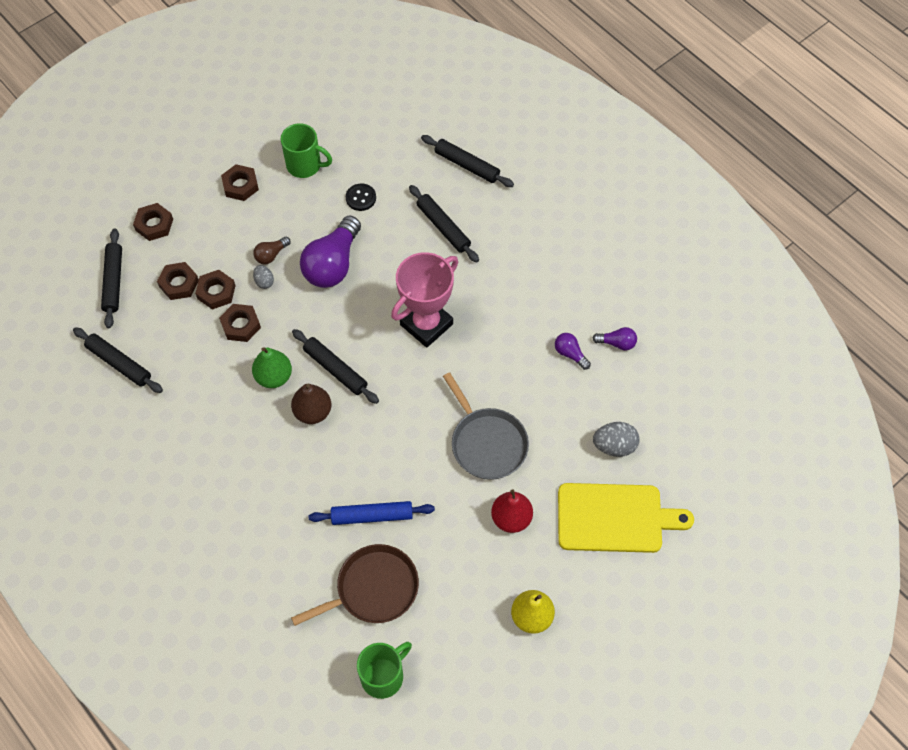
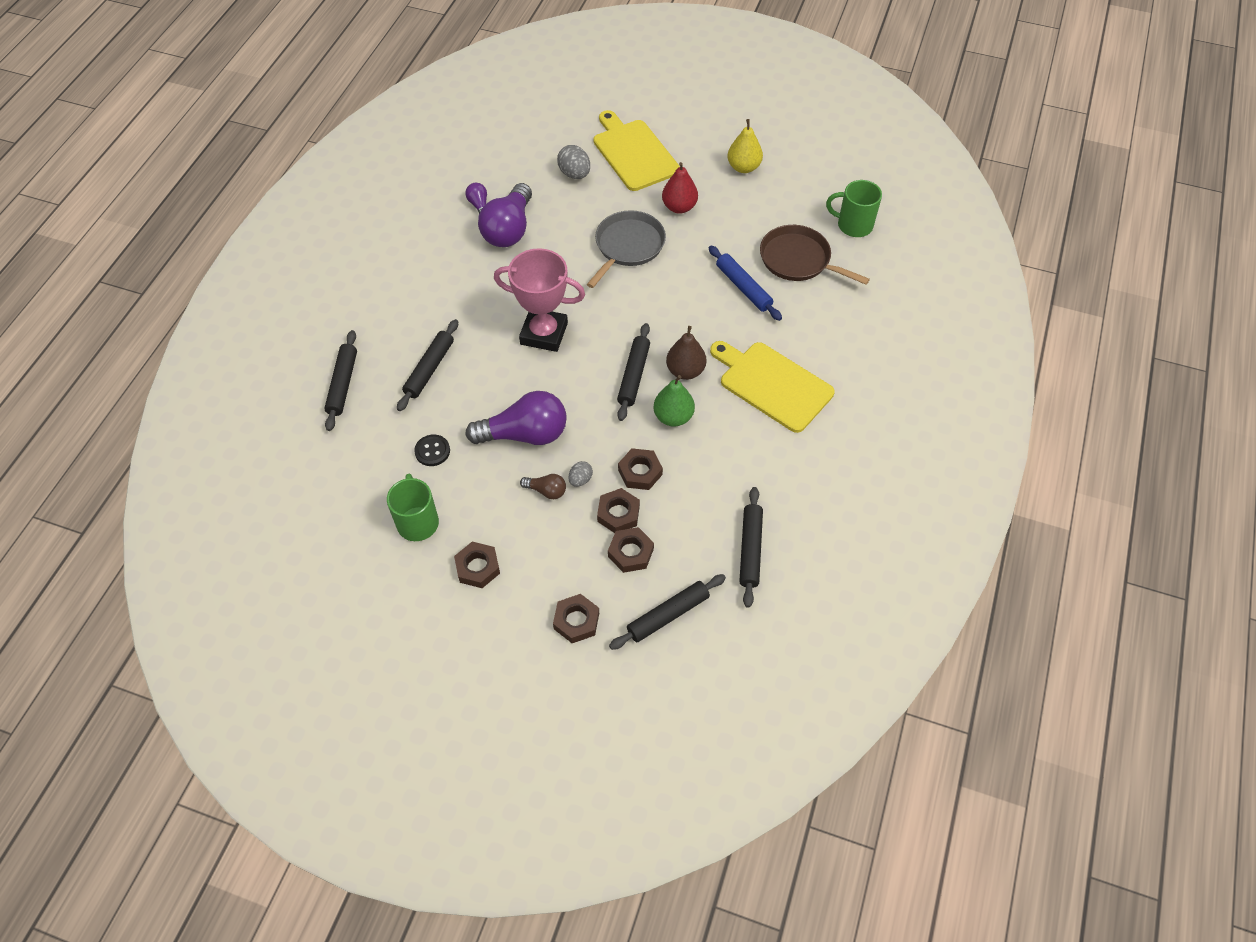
camera: 120 degrees left, 5 degrees down
purple light bulb [555,333,591,370] -> purple light bulb [478,183,532,247], size x2.16
none -> yellow cutting board [710,341,835,433]

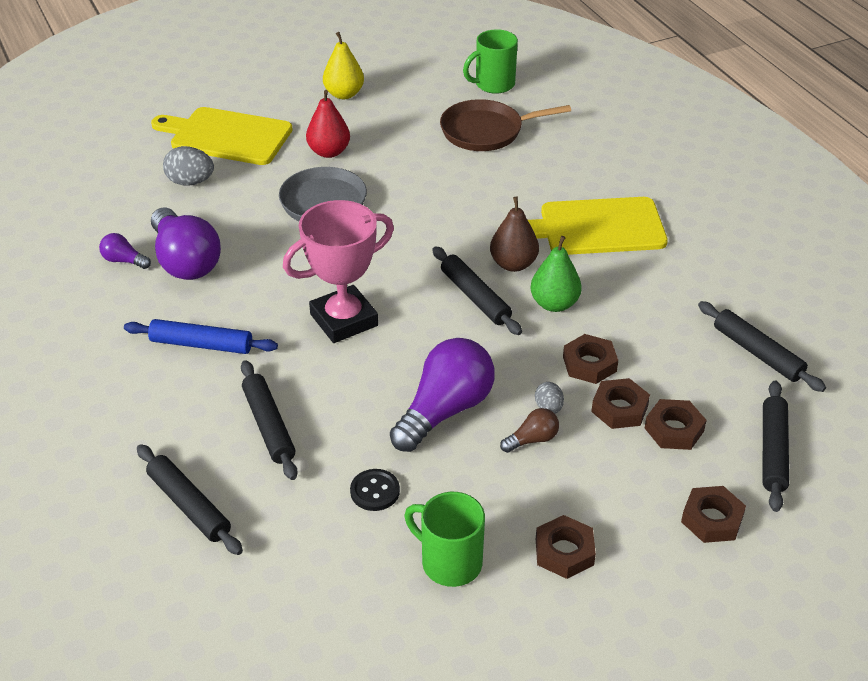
camera: 45 degrees left, 15 degrees down
blue rolling pin [709,246,782,321] -> blue rolling pin moved to [124,319,278,354]

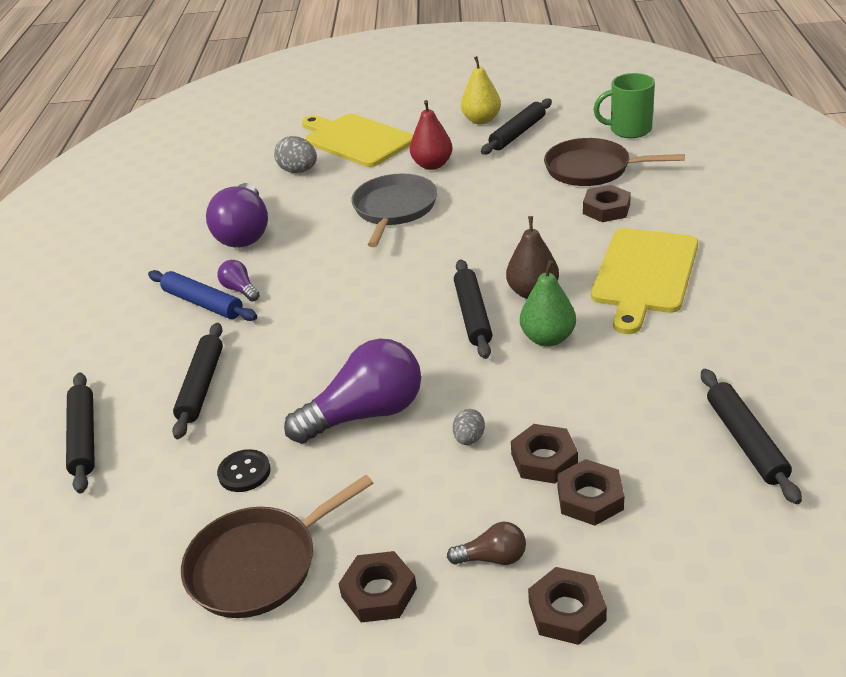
camera: 30 degrees right, 5 degrees down
purple light bulb [99,233,151,269] -> purple light bulb moved to [218,260,260,301]
pink trophy [283,200,394,343] -> none
green mug [405,492,485,587] -> brown pan [181,475,373,618]
brown light bulb [500,408,559,453] -> brown light bulb moved to [447,522,526,565]
yellow cutting board [528,197,668,255] -> yellow cutting board turned 90 degrees counterclockwise [591,228,698,334]
brown nut [563,334,618,384] -> brown nut moved to [583,185,631,222]
black rolling pin [763,381,789,512] -> black rolling pin moved to [481,98,552,154]

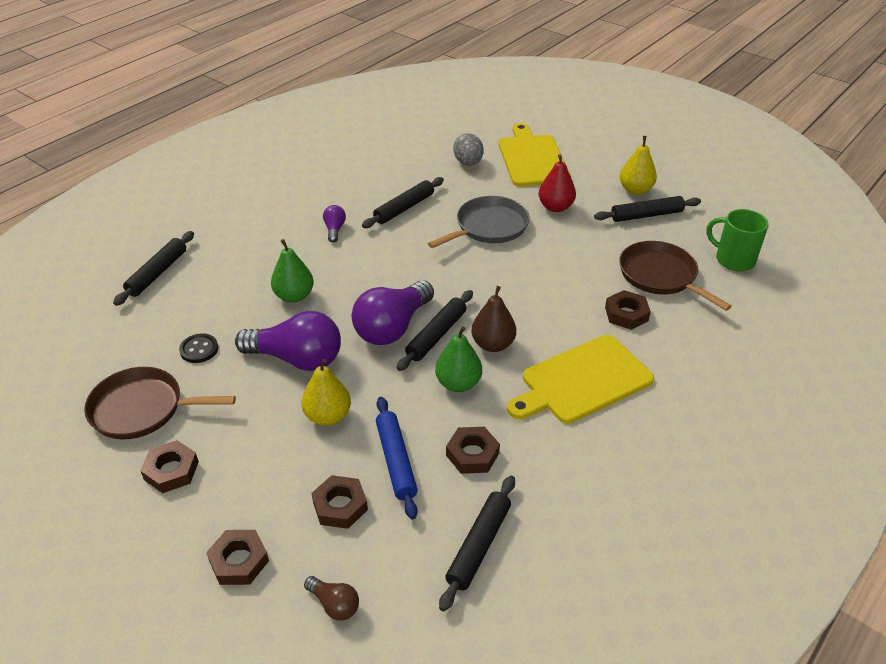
camera: 35 degrees right, 5 degrees up
blue rolling pin [148,270,257,321] -> blue rolling pin moved to [376,397,418,520]
black rolling pin [172,323,223,439] -> black rolling pin moved to [362,177,444,228]
purple light bulb [206,183,268,247] -> purple light bulb moved to [352,280,434,345]
brown light bulb [447,522,526,565] -> brown light bulb moved to [304,576,359,621]
grey egg [453,409,485,445] -> yellow pear [301,359,351,426]
brown nut [511,424,578,484] -> brown nut moved to [446,427,500,474]
none -> green pear [271,239,314,303]

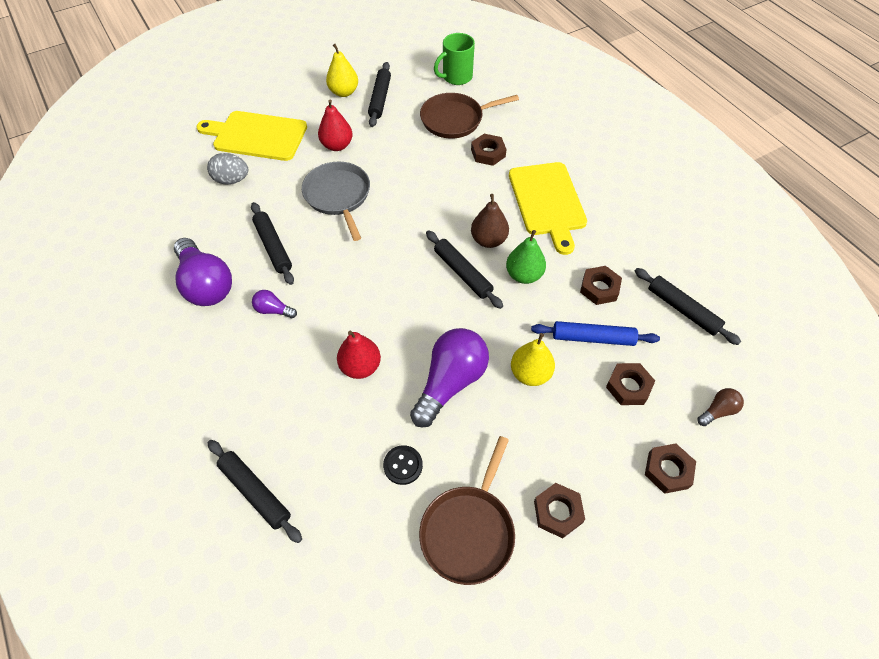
camera: 70 degrees left, 15 degrees up
green pear [271,239,314,303] -> red pear [337,331,381,379]
purple light bulb [352,280,434,345] -> purple light bulb moved to [174,238,232,306]

